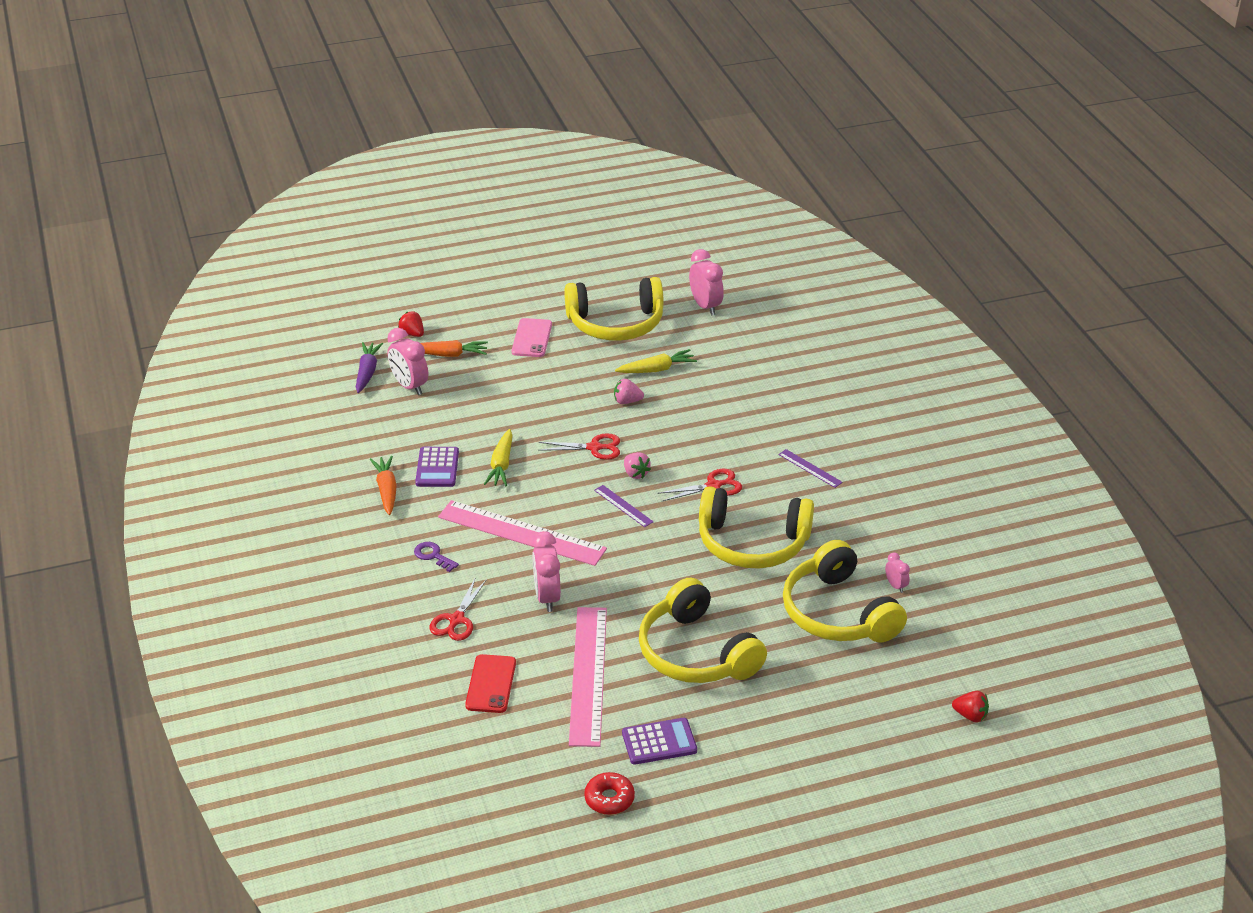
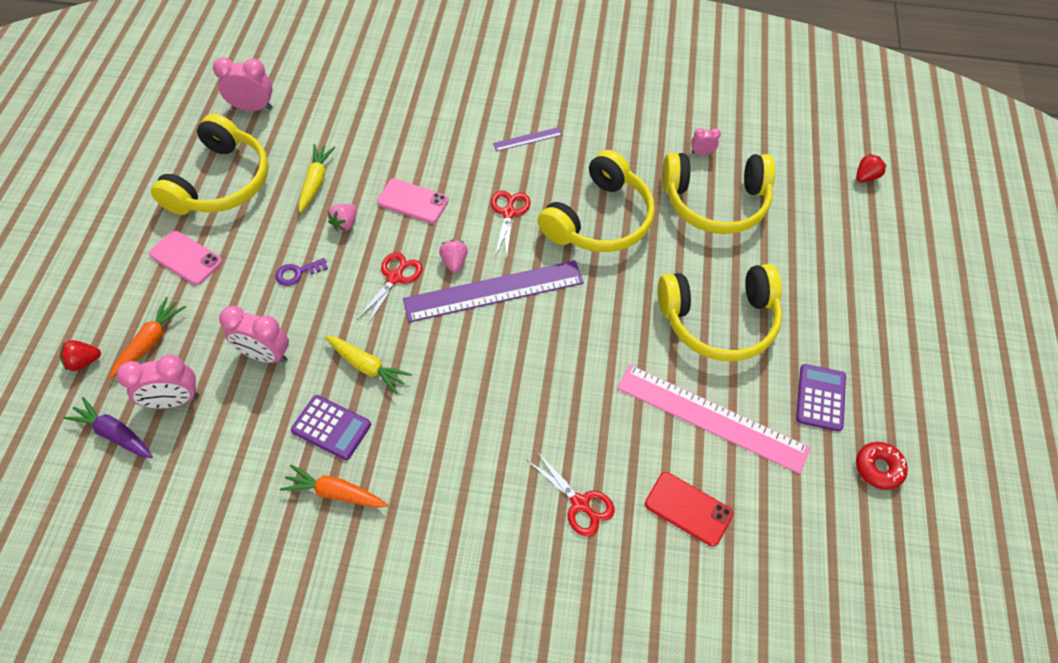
camera: 65 degrees left, 20 degrees up
purple key [414,542,459,572] -> purple key moved to [275,258,328,286]
pink ruler [438,500,607,566] -> none
pink clock [532,531,561,612] -> pink clock moved to [219,306,289,363]
purple ruler [594,485,654,527] -> purple ruler [403,261,584,322], size x2.27
pink strawberry [624,452,651,479] -> pink strawberry turned 90 degrees counterclockwise [439,240,468,273]
none -> pink phone [377,178,449,223]

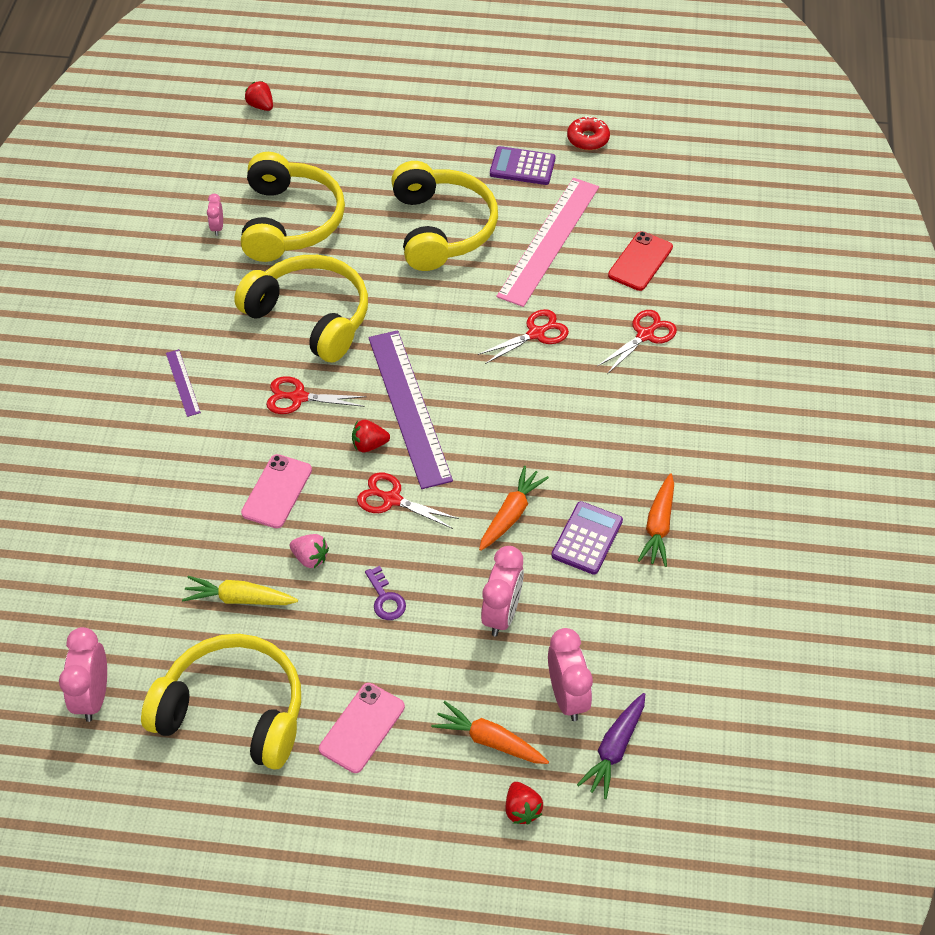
camera: 90 degrees left, 5 degrees down
yellow carrot [325,335,412,394] -> orange carrot [479,466,549,551]
pink strawberry [439,240,468,273] -> red strawberry [352,420,390,452]
none -> red scissors [478,309,569,364]

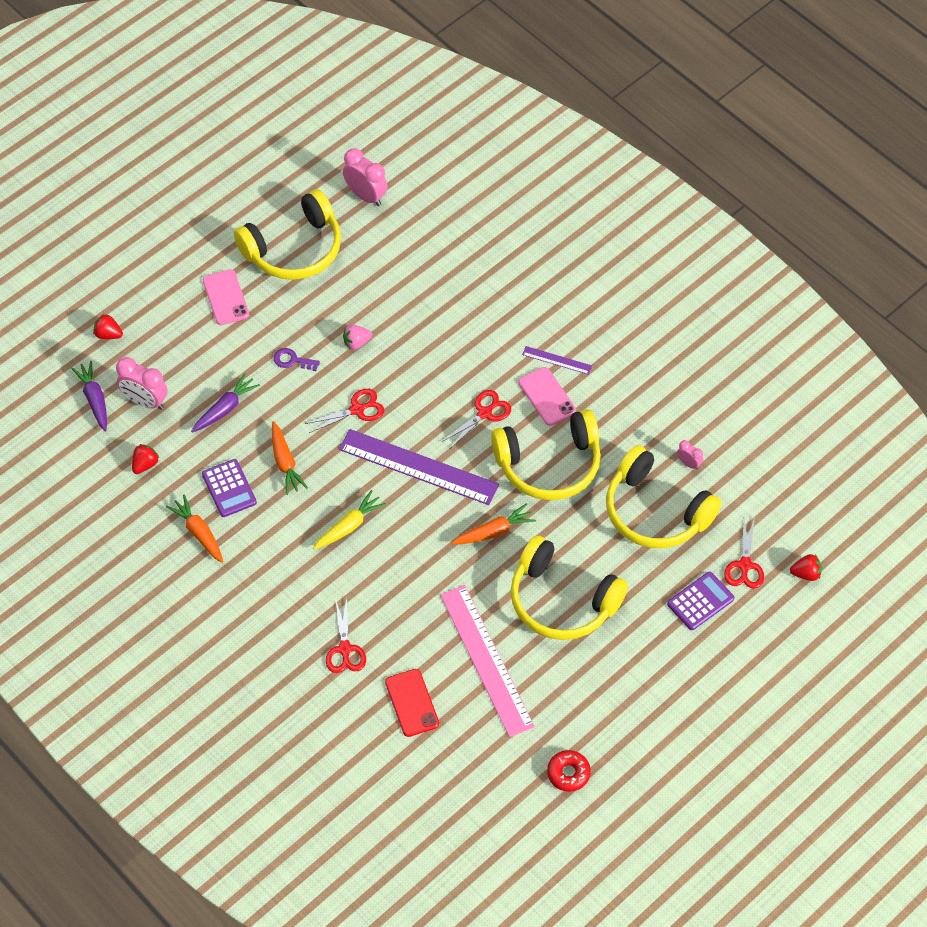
camera: 130 degrees right, 5 degrees up
yellow carrot [182,576,298,605] -> yellow carrot moved to [313,490,387,550]
pink phone [241,454,312,528] -> pink phone moved to [518,367,576,426]
red strawberry [352,420,390,452] -> red strawberry moved to [132,444,159,474]
orange carrot [431,701,549,764] -> orange carrot moved to [452,503,536,544]
red scissors [478,309,569,364] -> red scissors moved to [724,517,764,589]
pink clock [481,546,524,637] -> purple carrot [191,373,260,433]
purple calculator [490,146,556,185] -> purple calculator moved to [667,572,734,630]

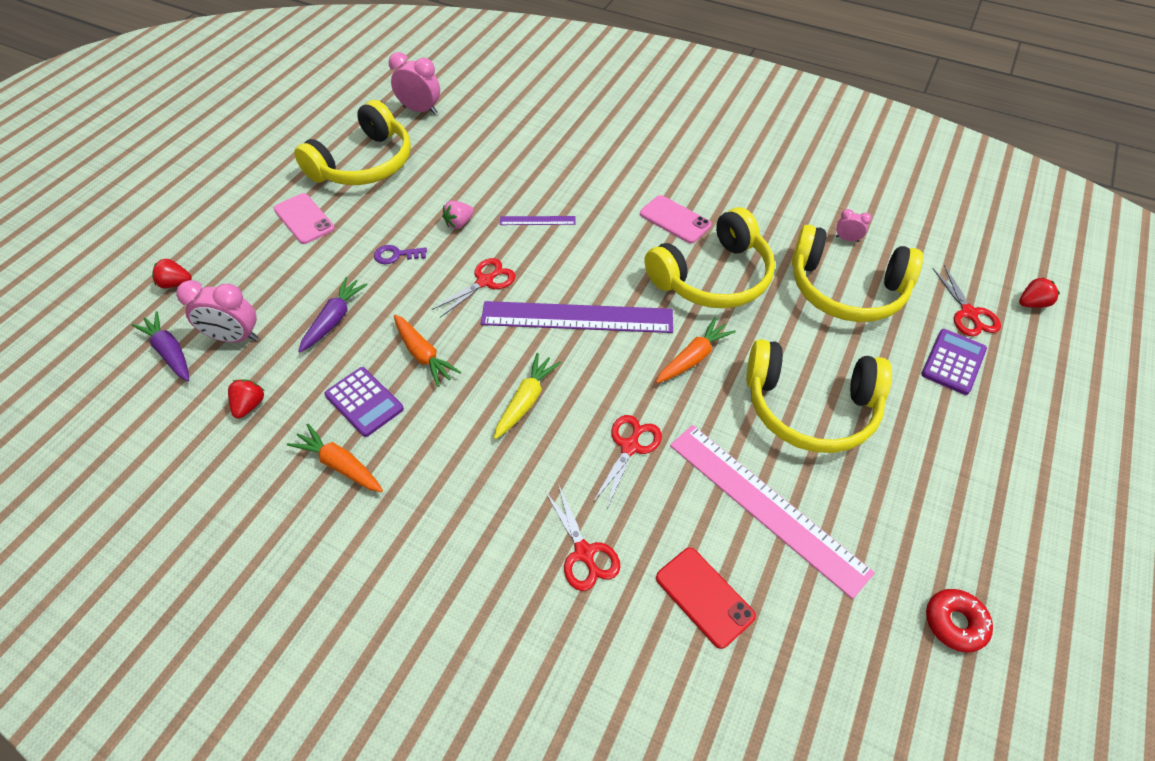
camera: 20 degrees left, 5 degrees down
red scissors [442,390,511,448] -> red scissors moved to [593,415,662,508]
purple ruler [522,346,592,375] -> purple ruler moved to [500,216,576,225]

